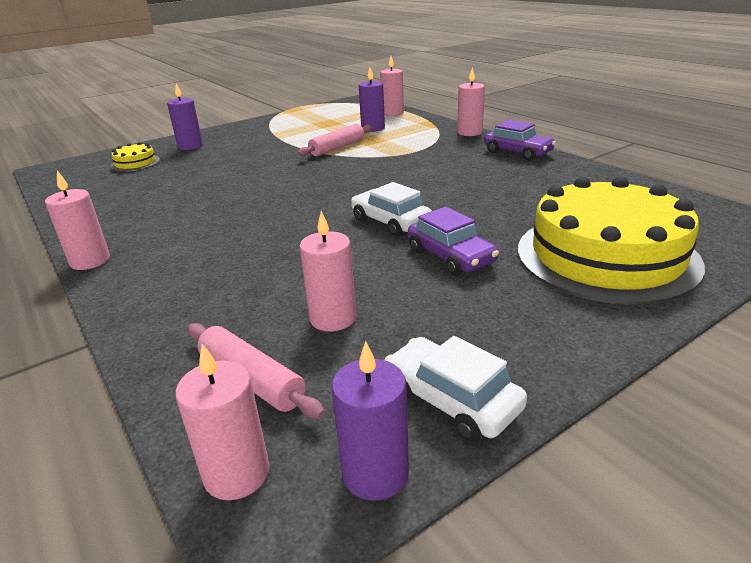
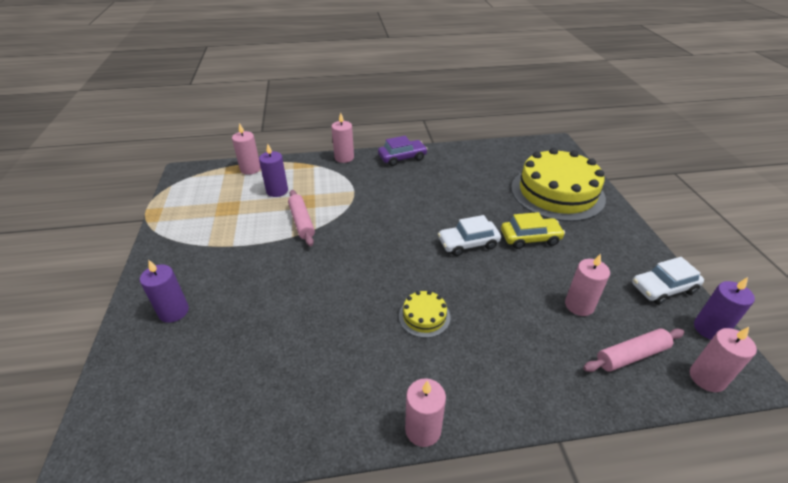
camera: 65 degrees left, 10 degrees up
yellow cake [111,142,160,172] -> yellow cake moved to [399,291,451,338]
purple car [408,207,499,276] -> yellow car [501,212,565,249]

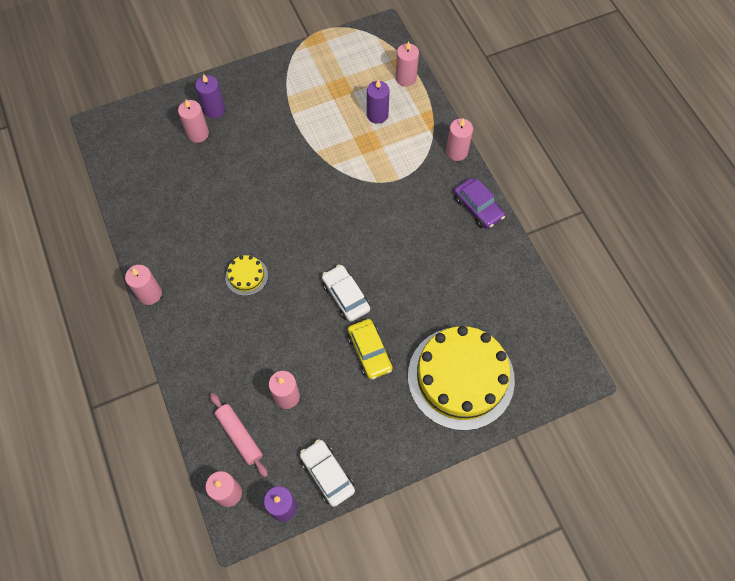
camera: 75 degrees right, 25 degrees up
pink rolling pin [288,190,315,246] -> none
none -> pink candle [178,100,209,143]

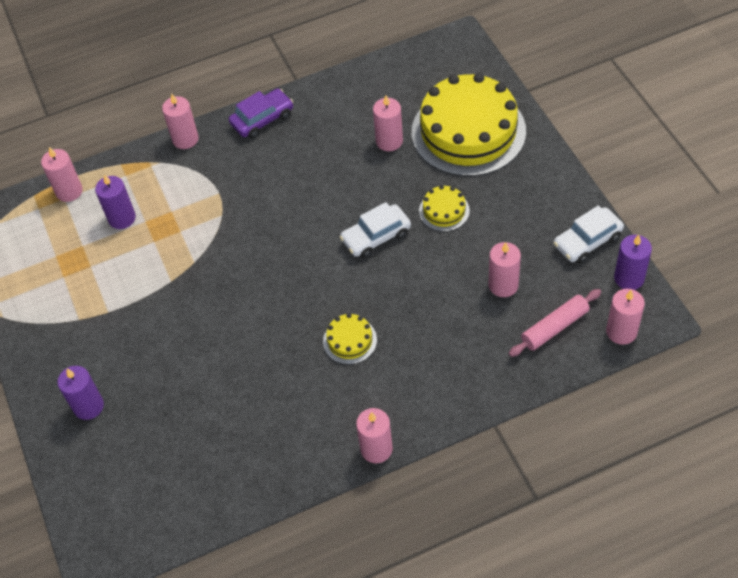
camera: 85 degrees left, 10 degrees down
pink candle [178,100,209,143] -> pink candle moved to [373,95,403,151]
yellow car [347,319,393,379] -> yellow cake [419,185,470,232]

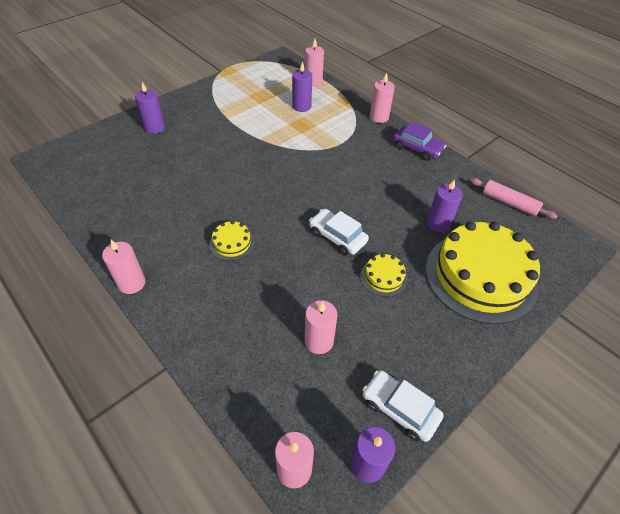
camera: 65 degrees right, 5 degrees down
pink candle [373,95,403,151] -> purple candle [427,179,463,233]
pink rolling pin [509,289,601,357] -> pink rolling pin moved to [470,178,558,219]

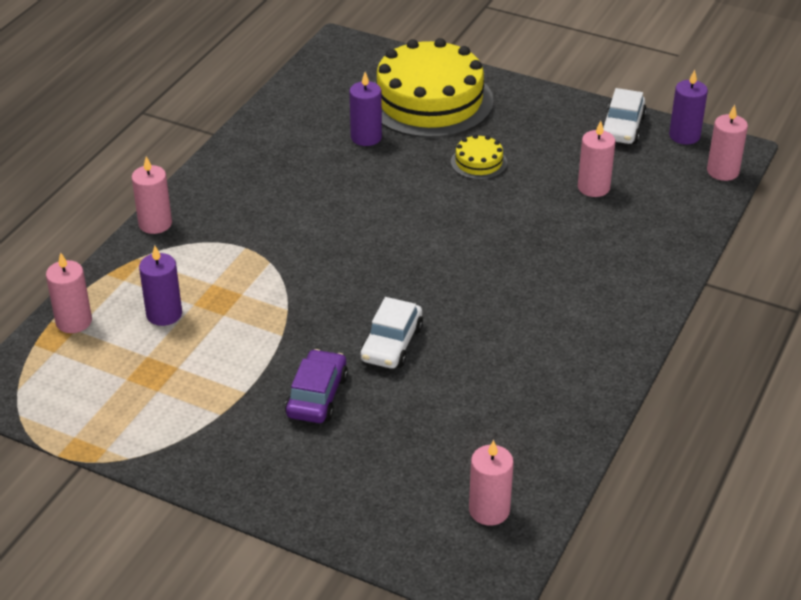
camera: 110 degrees left, 10 degrees down
pink candle [102,240,146,294] -> pink candle moved to [469,440,514,526]
purple candle [135,82,165,134] -> none
yellow cake [210,221,255,261] -> none
white car [309,209,369,255] -> white car moved to [360,297,423,369]
purple car [393,122,446,161] -> purple car moved to [285,349,348,423]
pink rolling pin [470,178,558,219] -> none

